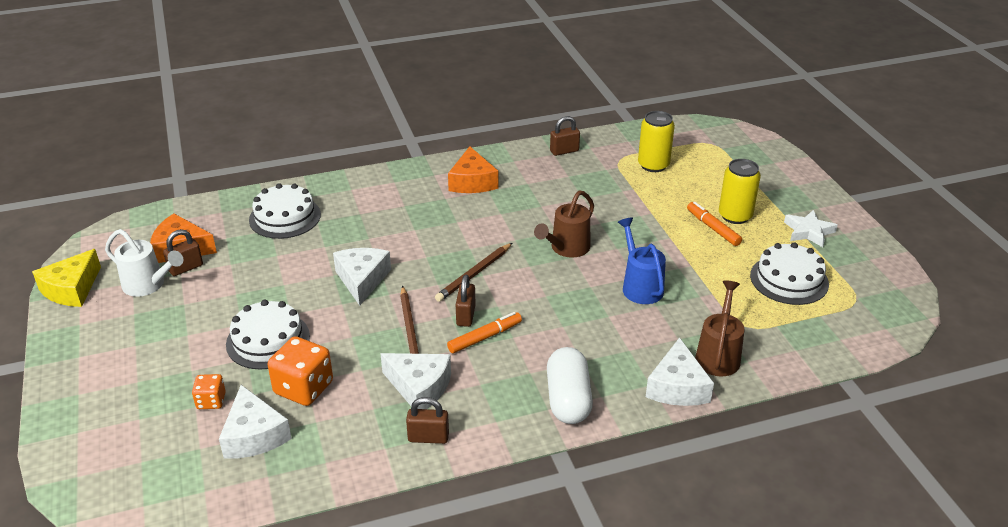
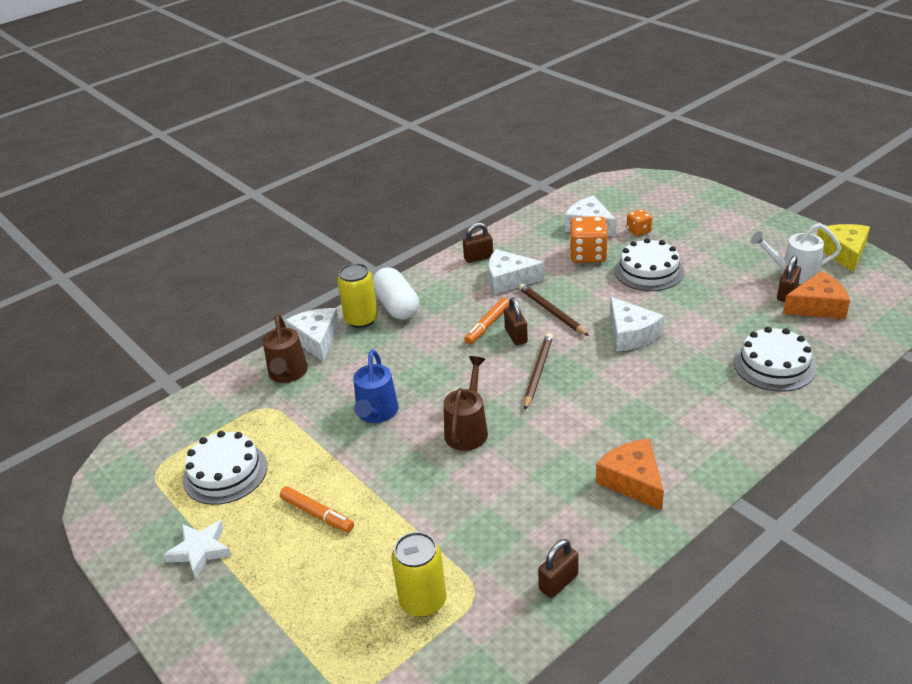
camera: 160 degrees right, 0 degrees up
blue watering can [618,218,666,304] -> blue watering can turned 45 degrees clockwise [353,350,398,423]
yellow can [719,159,761,224] -> yellow can moved to [337,263,378,328]

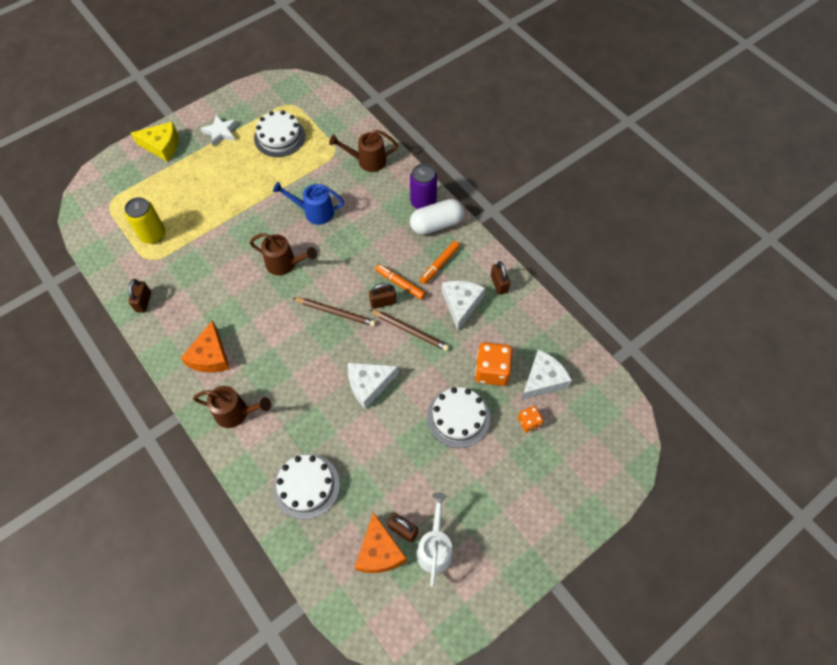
camera: 90 degrees right, 25 degrees up
orange marker [280,486,354,533] -> orange marker moved to [420,241,460,284]
white cheese [285,308,340,362] -> none
yellow can [337,263,378,328] -> purple can [410,164,437,209]
brown pencil [518,283,589,336] -> brown pencil turned 60 degrees clockwise [370,309,449,351]
brown padlock [538,539,579,598] -> brown padlock turned 45 degrees clockwise [128,279,151,313]
orange cheese [596,439,664,510] -> orange cheese turned 120 degrees clockwise [181,321,230,373]
yellow cheese [817,224,870,273] -> yellow cheese moved to [131,122,178,162]
none -> brown watering can [193,386,271,428]

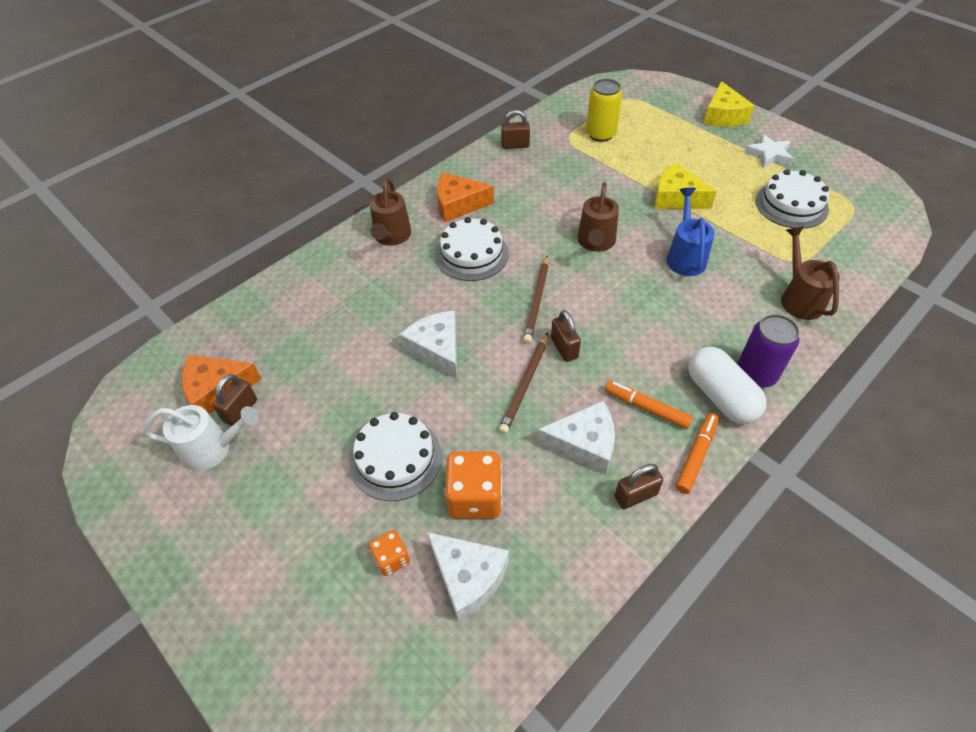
camera: 85 degrees right, 10 degrees down
white cake [273,454,340,520] -> white cake moved to [435,217,509,281]
orange marker [375,264,426,300] -> orange marker moved to [676,413,719,494]
none -> yellow cheese [654,163,717,209]

